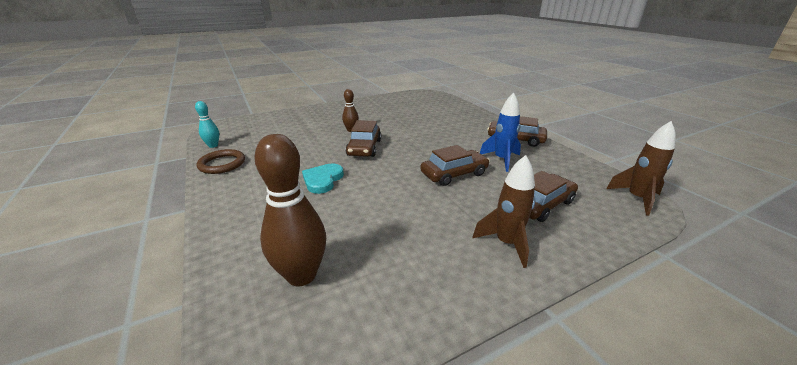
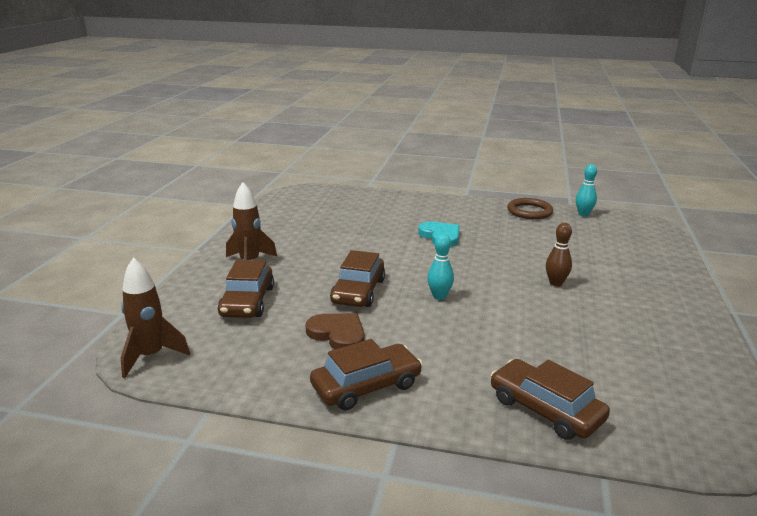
camera: 130 degrees right, 5 degrees down
brown bowling pin [254,134,326,286] -> none
brown car [346,120,381,157] -> brown car moved to [491,359,610,440]
blue rocket [480,93,521,172] -> brown heart [306,313,364,349]
none -> turquoise bowling pin [427,234,454,300]

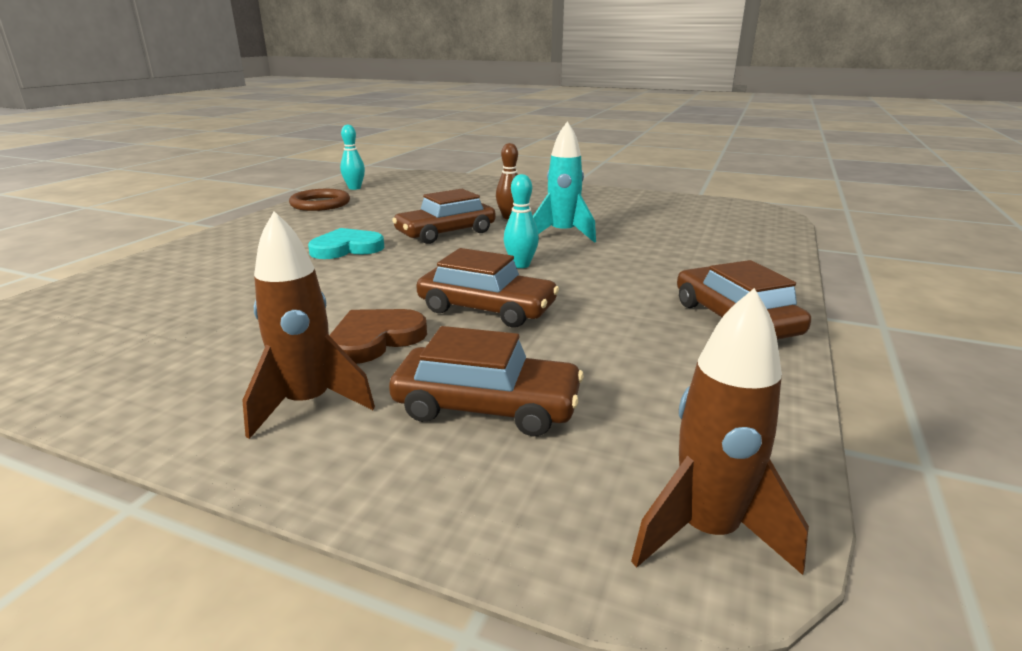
camera: 80 degrees left, 0 degrees up
brown heart [306,313,364,349] -> brown heart moved to [329,309,427,364]
brown car [491,359,610,440] -> brown car moved to [392,189,496,244]
none -> turquoise rocket [533,121,596,243]

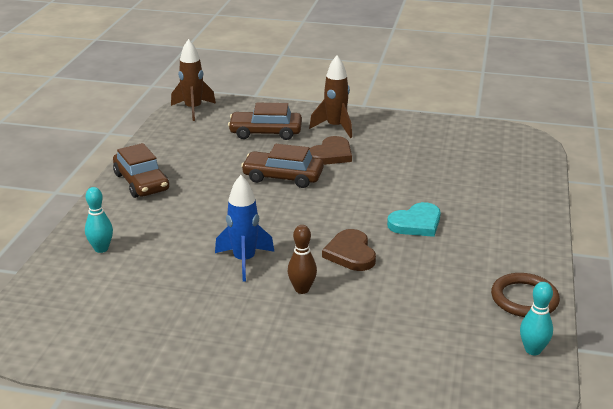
camera: 170 degrees right, 5 degrees up
brown car [392,189,496,244] -> brown heart [322,229,376,271]
turquoise bowling pin [504,174,539,268] -> turquoise bowling pin moved to [85,187,113,253]
turquoise rocket [533,121,596,243] -> blue rocket [215,175,275,281]

